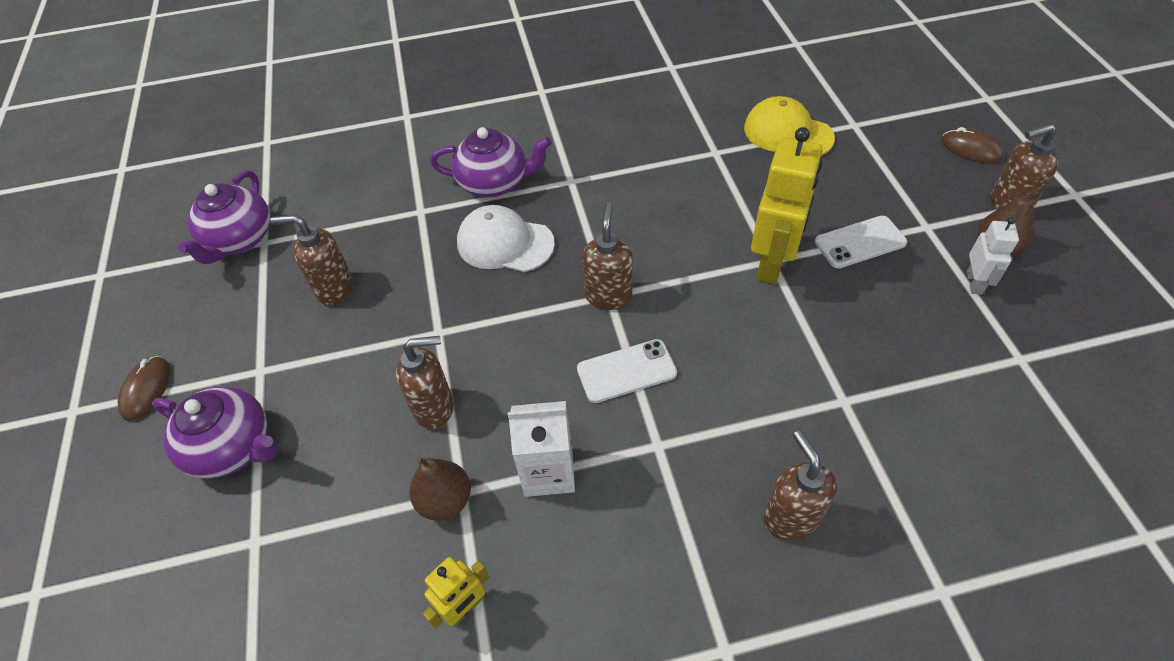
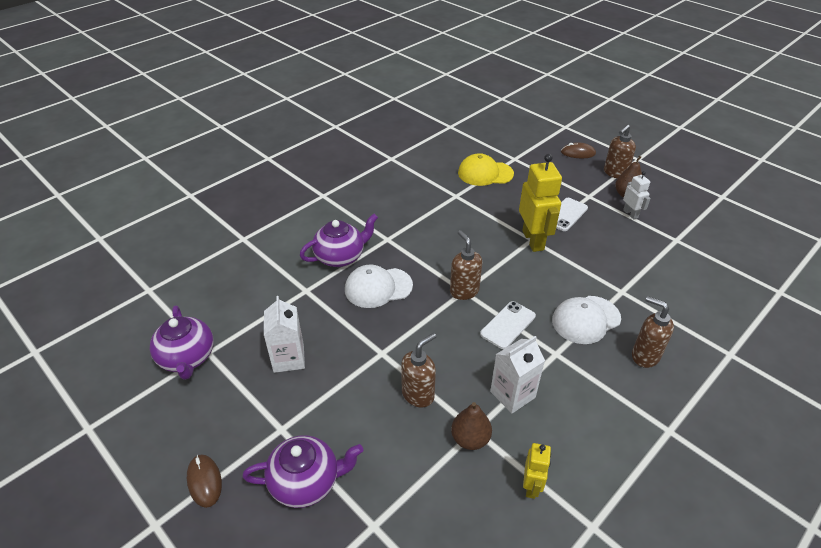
camera: 35 degrees left, 10 degrees down
brown soap dispenser [270,215,353,305] -> white carton [264,296,305,373]
none -> white cap [552,296,621,344]

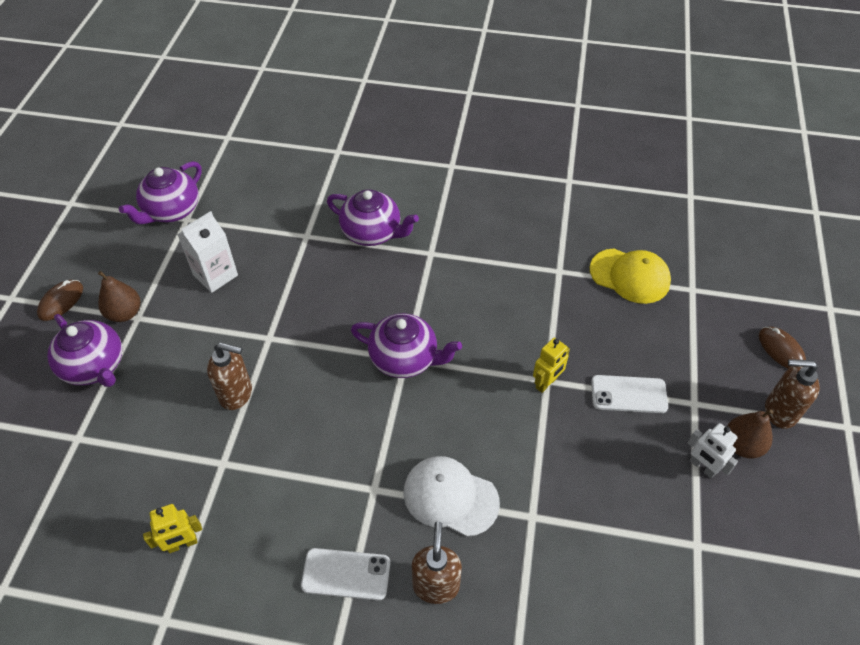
camera: 55 degrees right, 10 degrees up
white cap [345,264,413,308] -> none
brown soap dispenser [450,230,482,300] -> purple teapot [351,313,462,378]
brown pear [451,402,492,450] -> brown pear moved to [98,271,140,322]
yellow cap [458,153,514,186] -> yellow cap turned 150 degrees clockwise [590,248,671,304]
white phone [480,301,536,349] -> white phone moved to [301,548,390,600]
white carton [490,336,545,413] -> none
yellow robot [519,154,562,252] -> yellow robot [533,337,570,393], size x0.53
white robot [623,171,651,219] -> white robot turned 105 degrees clockwise [688,423,738,478]

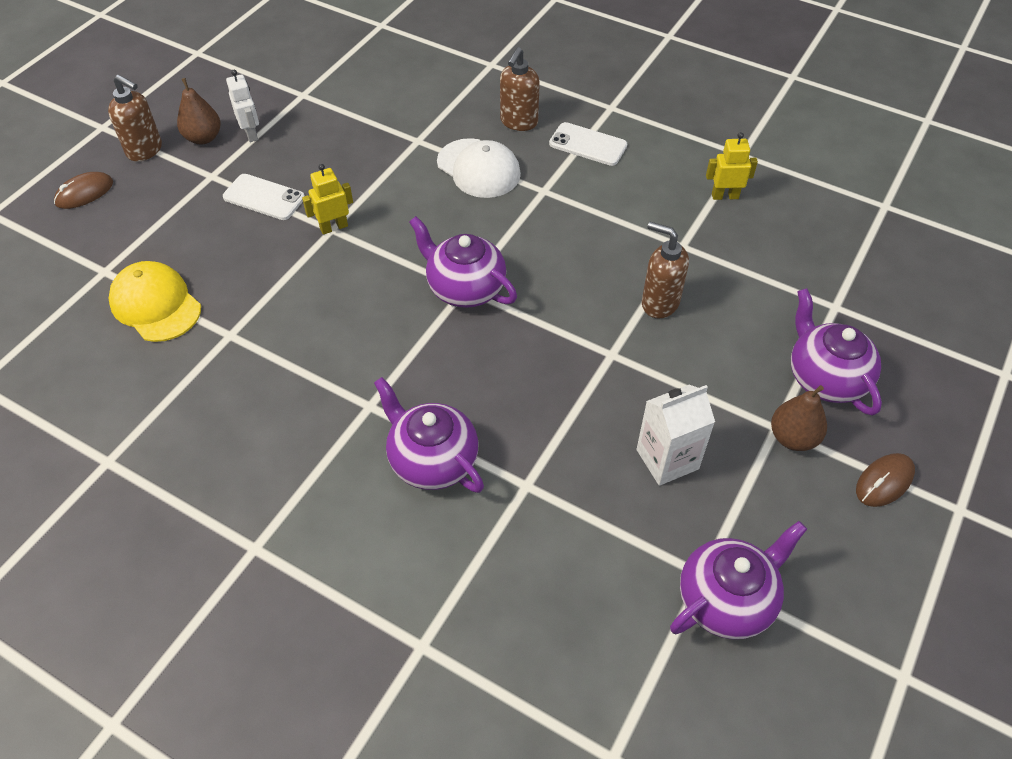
camera: 160 degrees left, 0 degrees up
brown mouse [759,327,806,369] -> brown mouse turned 60 degrees clockwise [54,172,113,209]

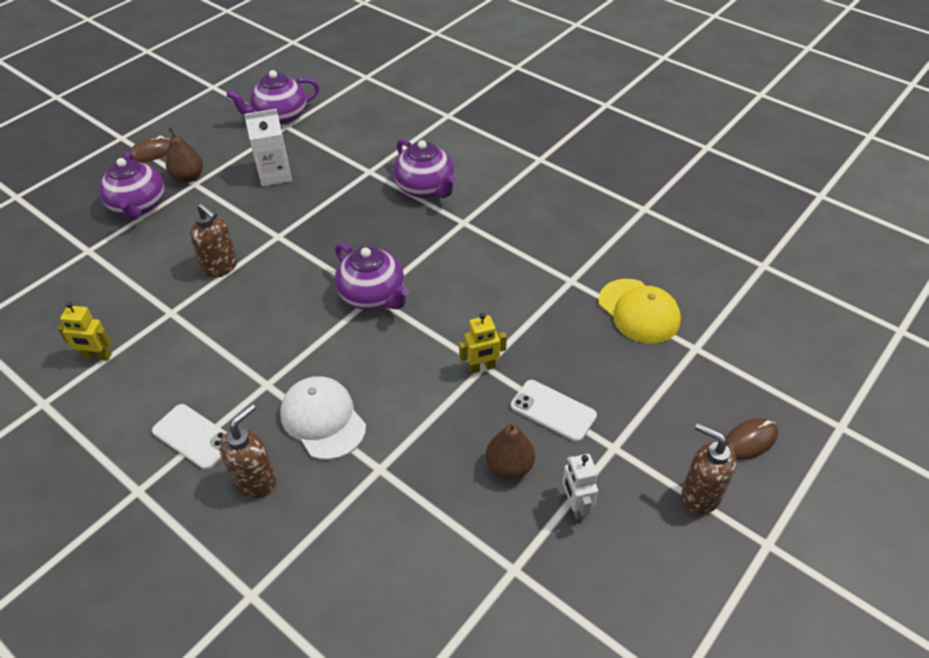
camera: 170 degrees left, 5 degrees down
brown pear [177,78,221,145] -> brown pear moved to [486,422,535,479]

